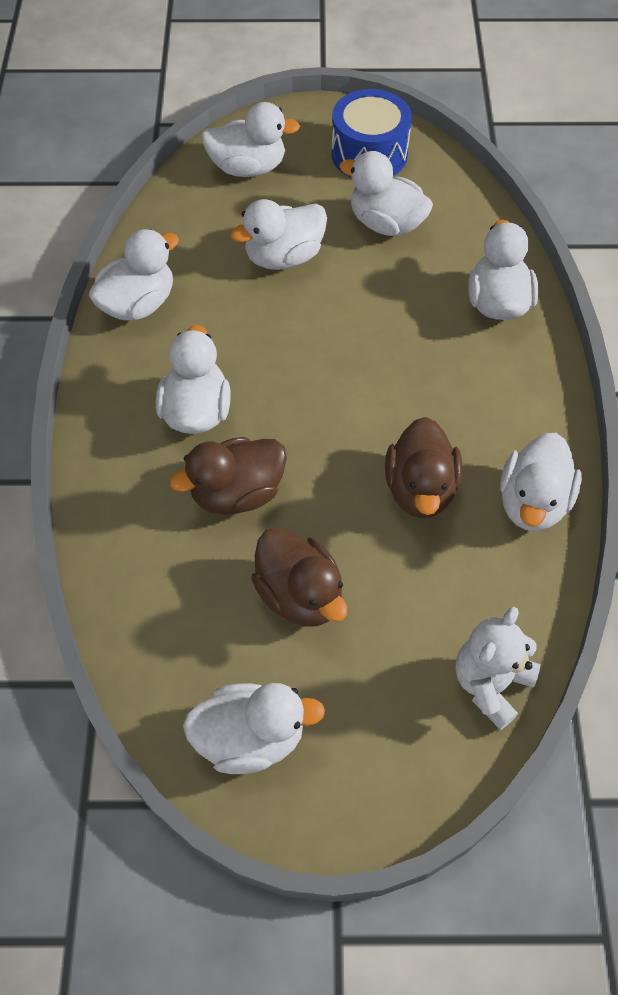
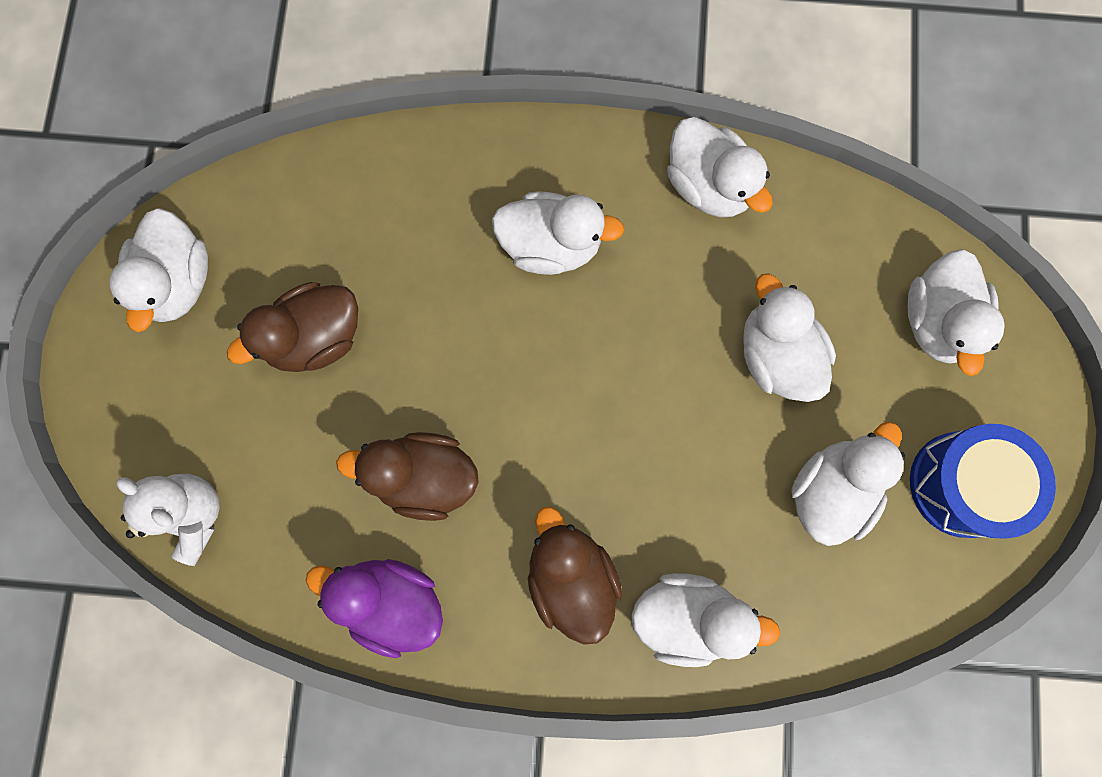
camera: 95 degrees right, 20 degrees up
brown duck [170,437,287,515] -> brown duck moved to [528,507,622,645]
white duck [500,433,582,531] -> purple duck [306,559,443,658]

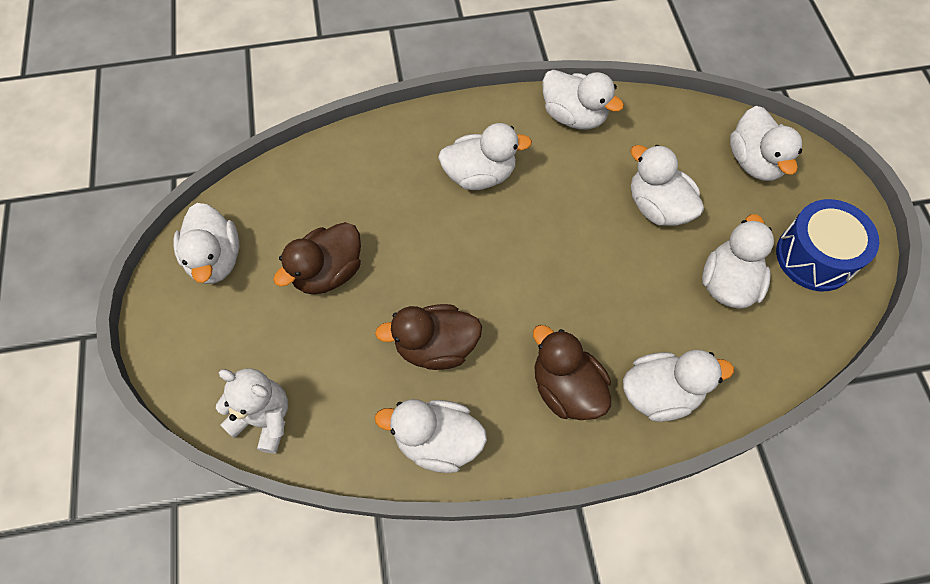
camera: 15 degrees left, 15 degrees down
purple duck [306,559,443,658] -> white duck [375,399,487,473]

